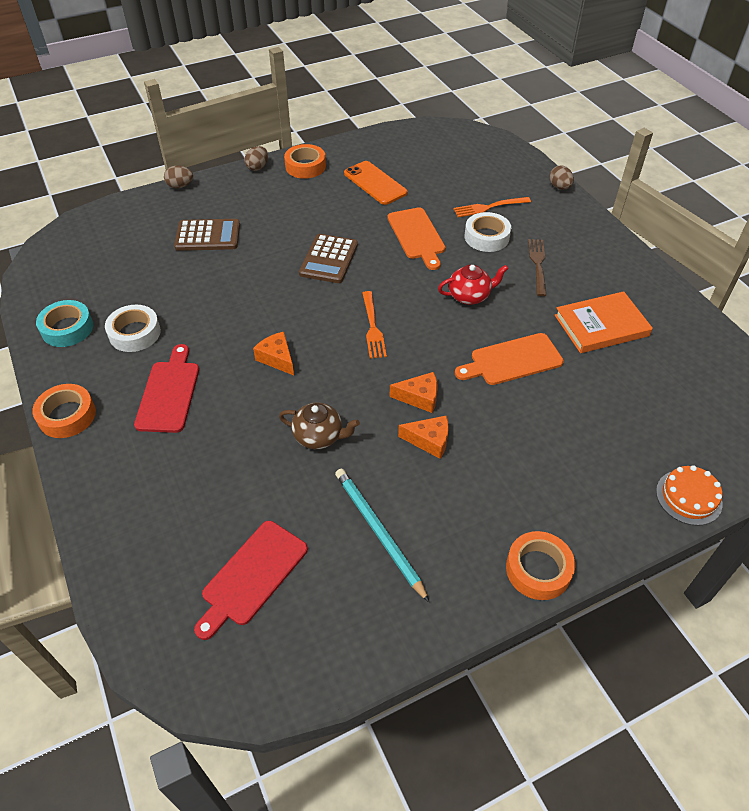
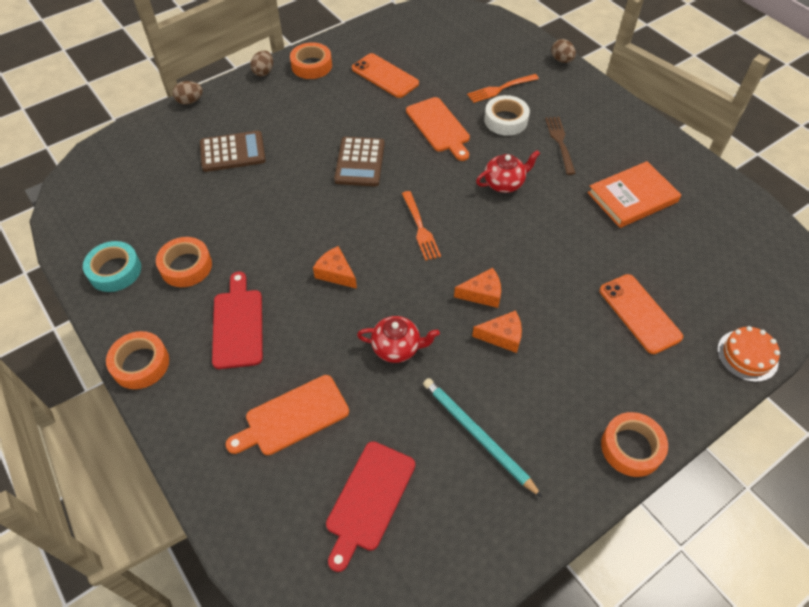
camera: 10 degrees left, 5 degrees up
white tape [105,305,161,352] -> orange tape [156,237,212,287]
brown teapot [279,402,360,449] -> red teapot [357,316,440,363]
orange cutting board [455,333,564,385] -> orange cutting board moved to [226,375,349,455]
none -> orange phone [600,274,683,354]

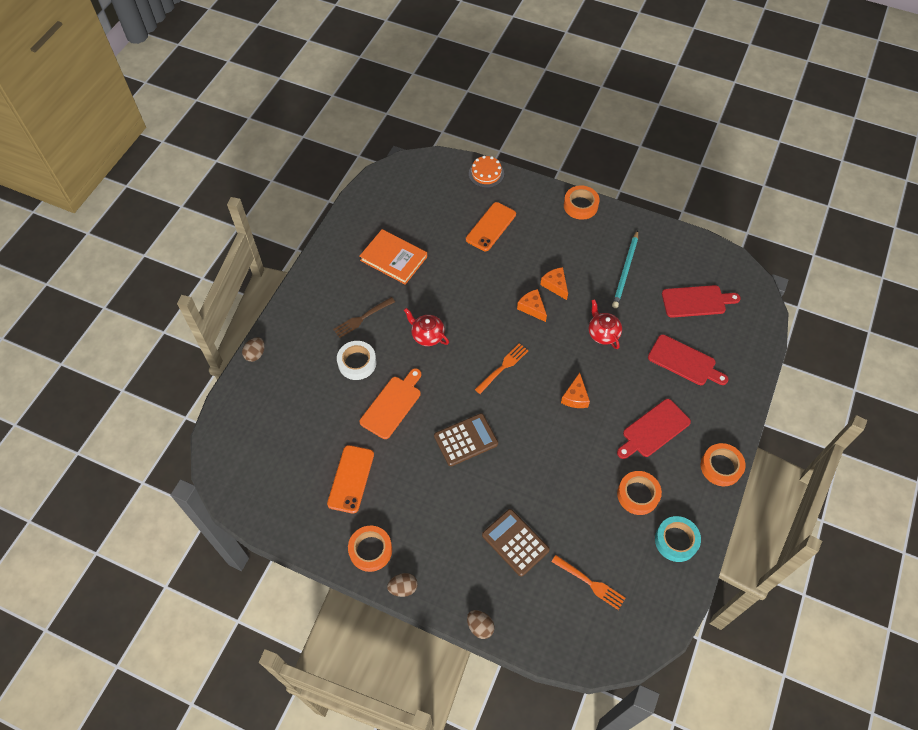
camera: 120 degrees left, 5 degrees up
orange cutting board [226,375,349,455] -> red cutting board [648,335,729,385]
orange fork [467,74,539,103] -> orange fork moved to [551,555,625,610]

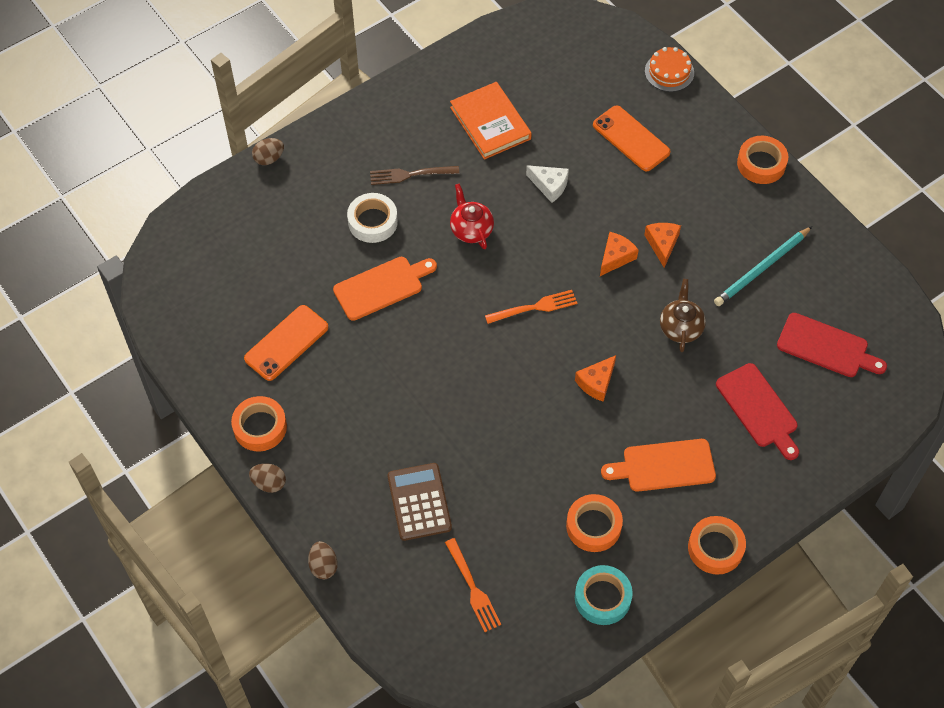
camera: 30 degrees right, 0 degrees up
brown calculator [434,413,498,466] -> none
orange phone [466,202,516,251] -> orange phone turned 75 degrees clockwise [593,105,670,171]
orange cheese [517,289,547,322] -> orange cheese turned 45 degrees clockwise [600,232,639,276]
red teapot [588,299,622,349] -> brown teapot [660,279,706,352]
red cutting board [617,399,691,459] -> orange cutting board [601,439,716,492]
none -> white cheese [526,165,569,203]

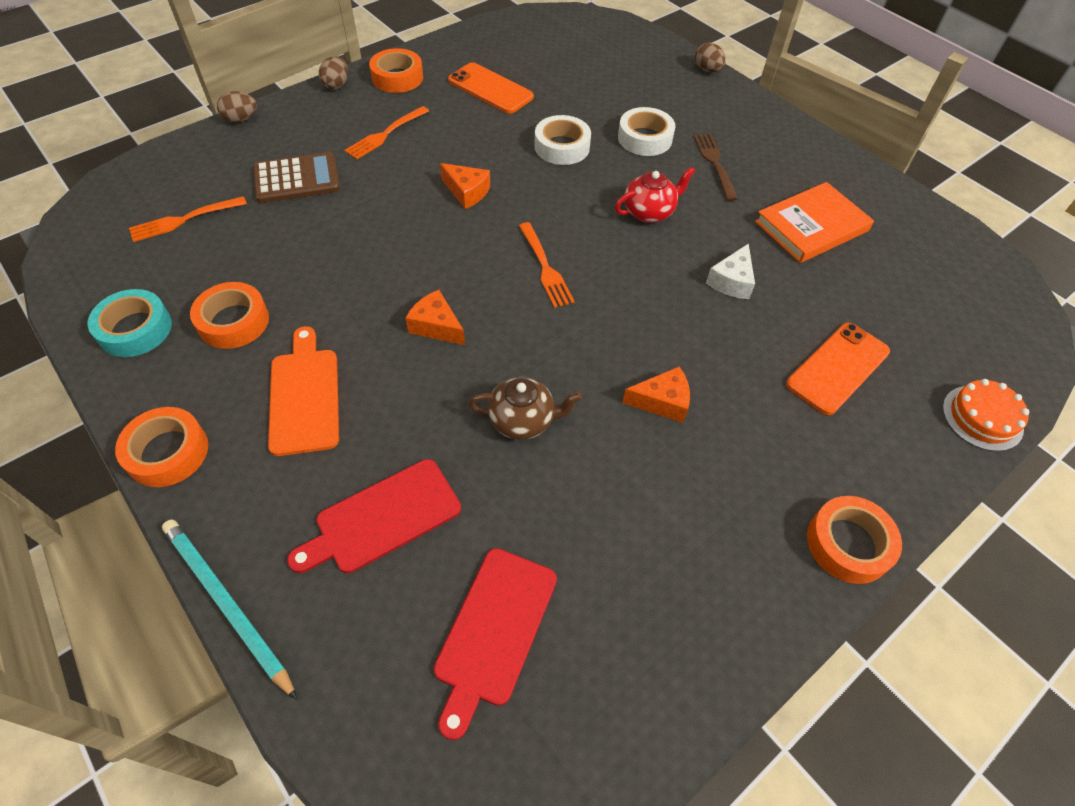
camera: 85 degrees right, 5 degrees down
orange cutting board [333,257,437,321] -> white tape [534,115,591,165]
orange cheese [600,232,639,276] -> orange cheese moved to [440,163,490,209]
turquoise pencil [714,226,812,306] -> turquoise pencil moved to [162,519,297,700]
none -> orange fork [344,106,429,159]

